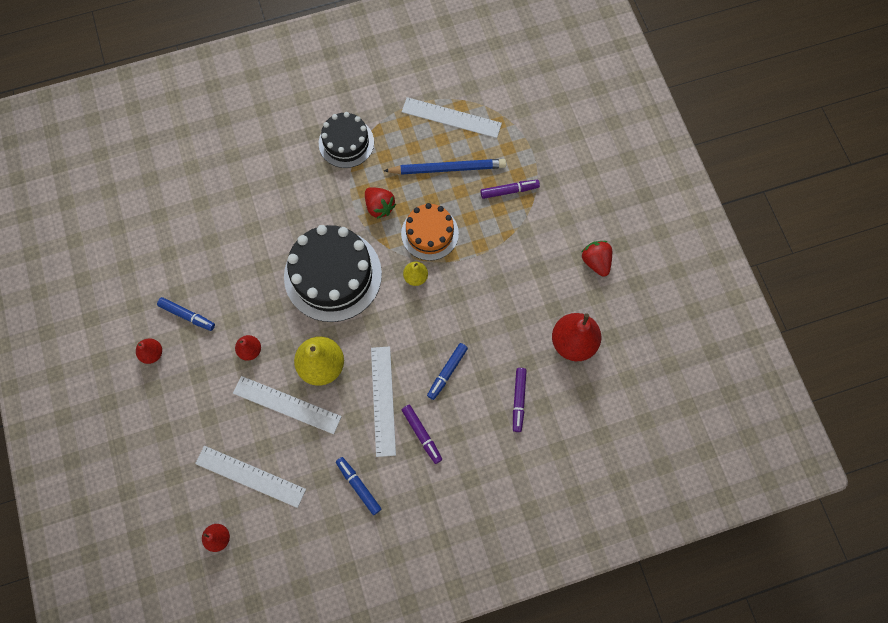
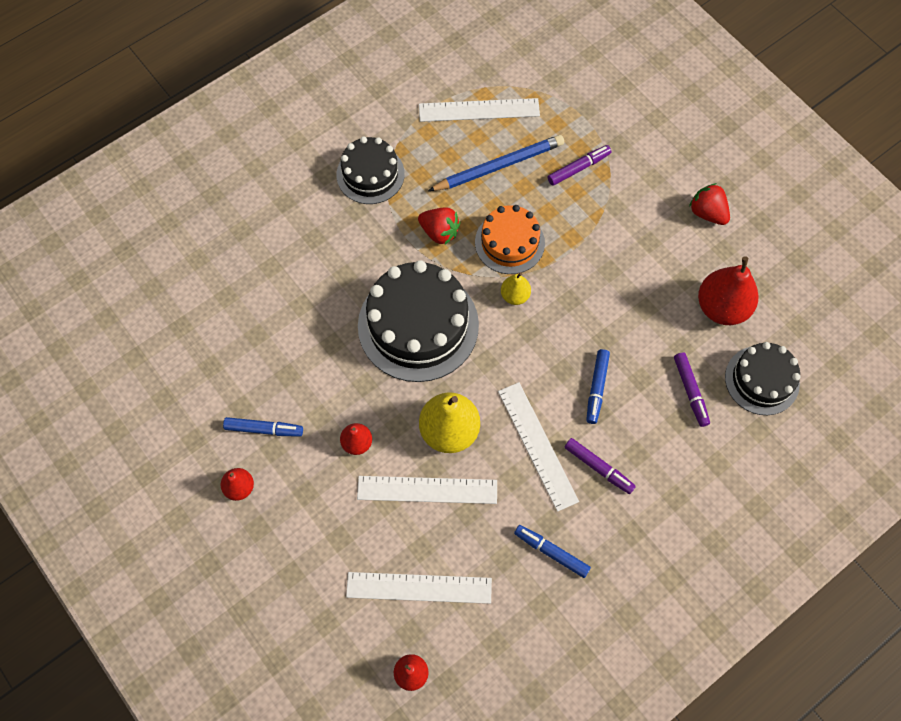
camera: 20 degrees left, 5 degrees down
none -> black cake [725,342,800,415]

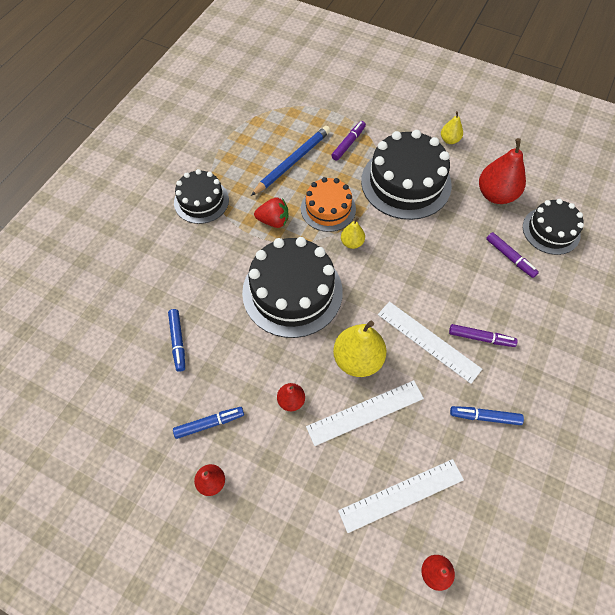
camera: 25 degrees left, 5 degrees down
white ruler [419,98,540,122] -> none
blue marker [586,349,610,424] -> blue marker moved to [168,309,185,372]
red strawberry [689,183,730,225] -> yellow pear [441,111,463,144]
none -> black cake [361,130,452,220]

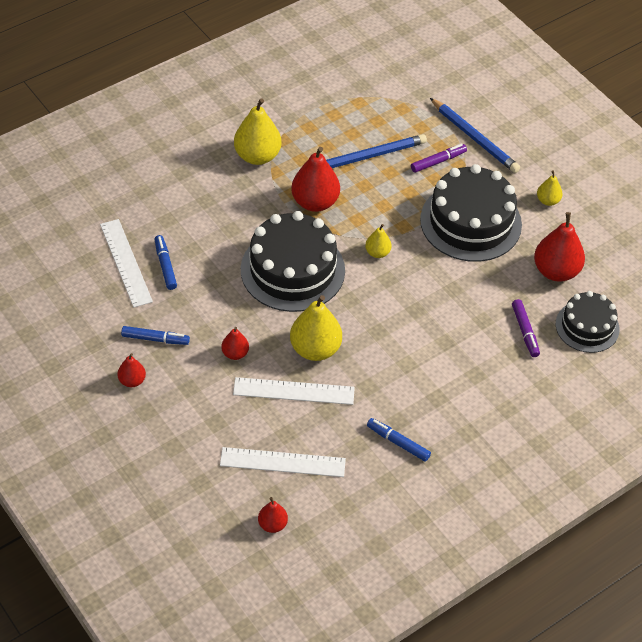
camera: 25 degrees right, 10 degrees down
blue marker [168,309,185,372] -> blue marker turned 150 degrees clockwise [155,235,177,290]
black cake [174,169,229,224] -> yellow pear [234,98,281,165]
red strawberry [254,197,288,228] -> red pear [291,147,340,212]
orange cake [301,177,356,232] -> none
white ruler [378,301,482,384] -> white ruler moved to [100,219,153,308]
purple marker [449,324,518,347] -> none
none -> blue pencil [430,98,520,173]

